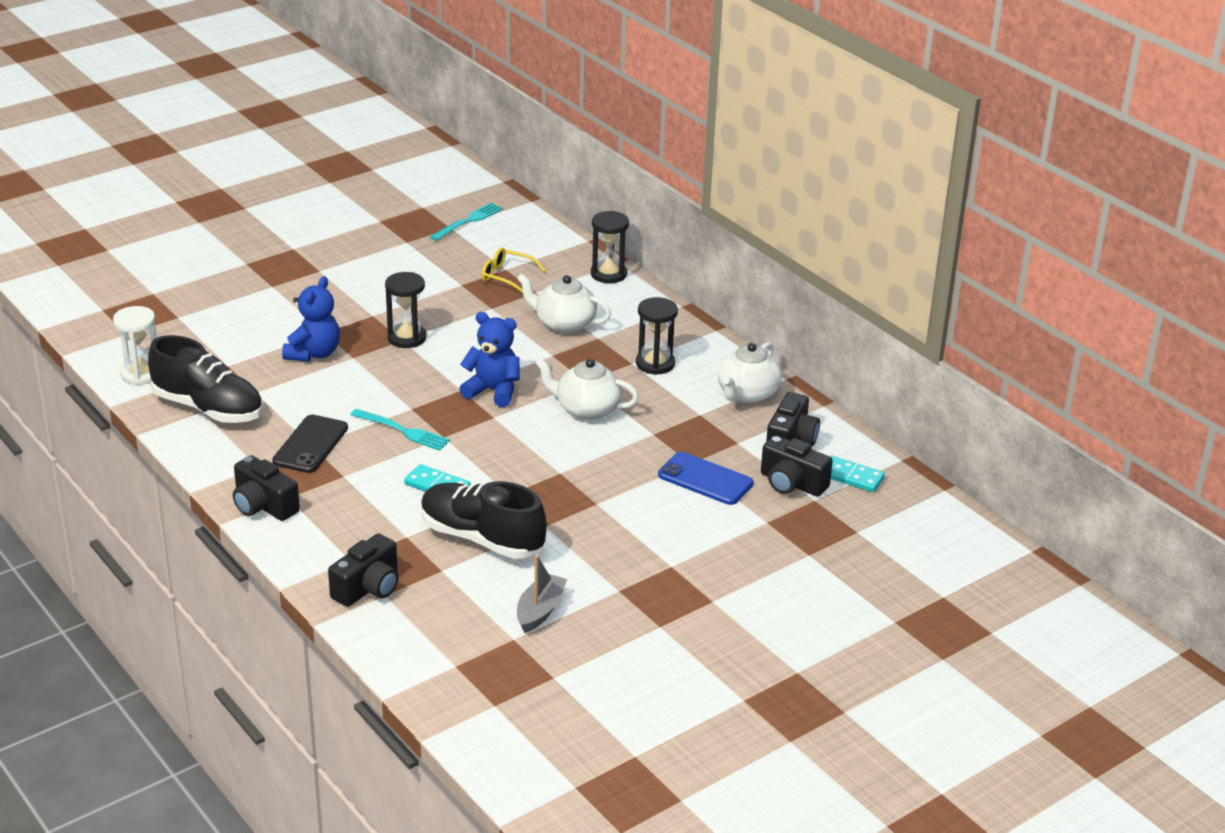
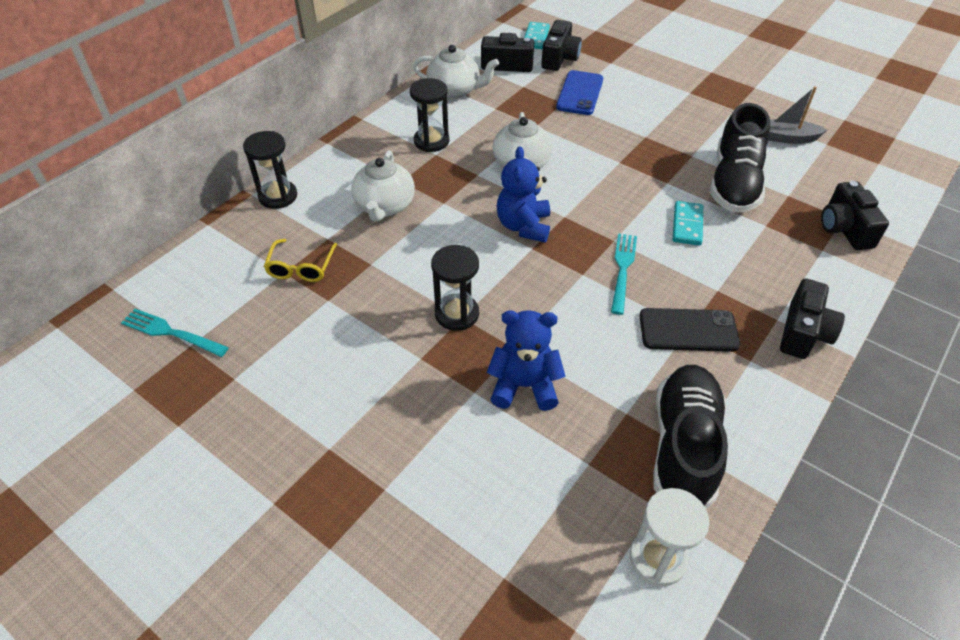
camera: 105 degrees left, 15 degrees up
black camera [328,533,399,607] -> black camera turned 120 degrees counterclockwise [821,181,889,250]

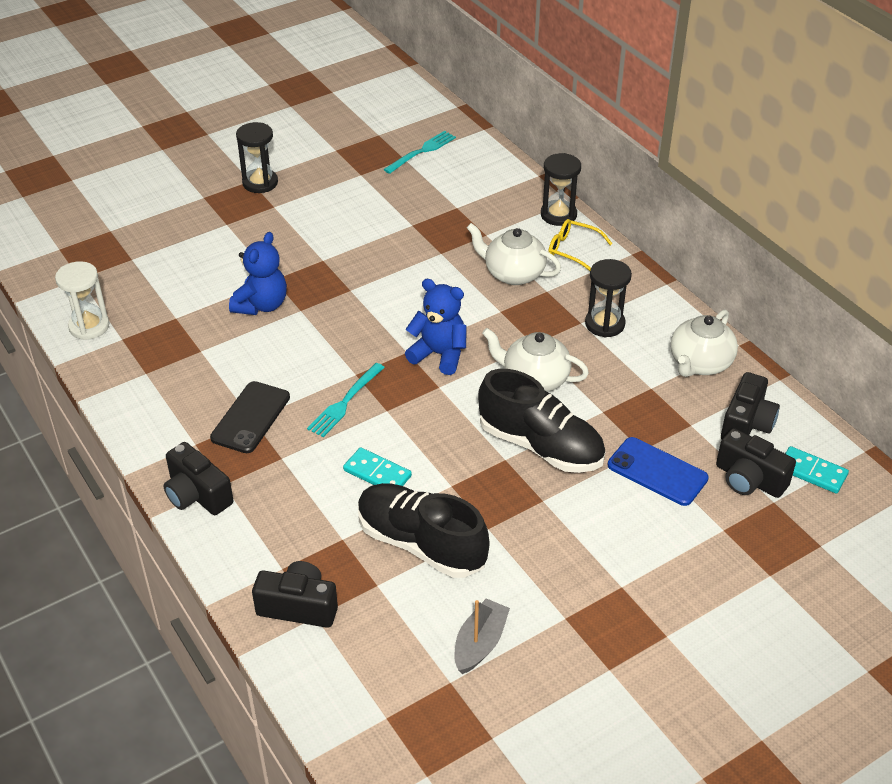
camera: 110 degrees right, 5 degrees down
yellow glasses [264,239,337,282] -> yellow glasses moved to [548,219,613,271]
black hourglass [431,245,479,331] -> black hourglass moved to [236,122,278,193]
turquoise fork [611,233,637,315] -> turquoise fork turned 90 degrees clockwise [307,363,385,437]
black shoe [653,365,728,508] -> black shoe moved to [478,369,606,473]

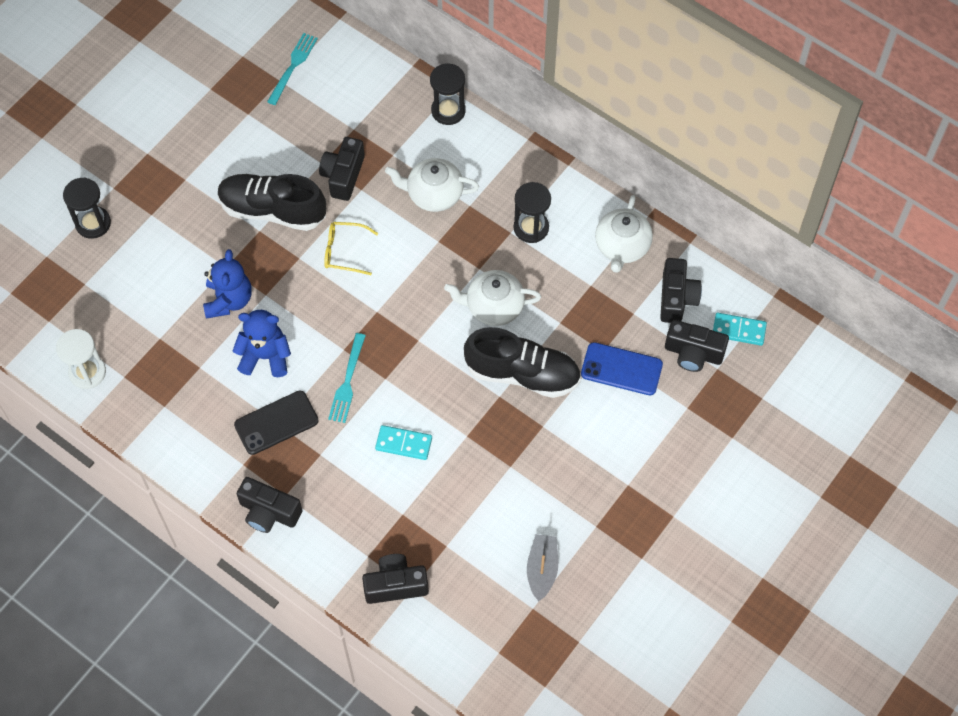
camera: 20 degrees left, 20 degrees up
black phone [210,381,290,453] -> black phone turned 60 degrees clockwise [234,391,319,455]
black hourglass [236,122,278,193] -> black hourglass moved to [63,178,111,239]
black shoe [358,483,489,578] -> black shoe moved to [218,174,326,231]
blue teddy bear [405,279,467,375] -> blue teddy bear moved to [233,310,291,377]
yellow glasses [548,219,613,271] -> yellow glasses moved to [324,222,378,275]
none -> black camera [319,137,365,201]

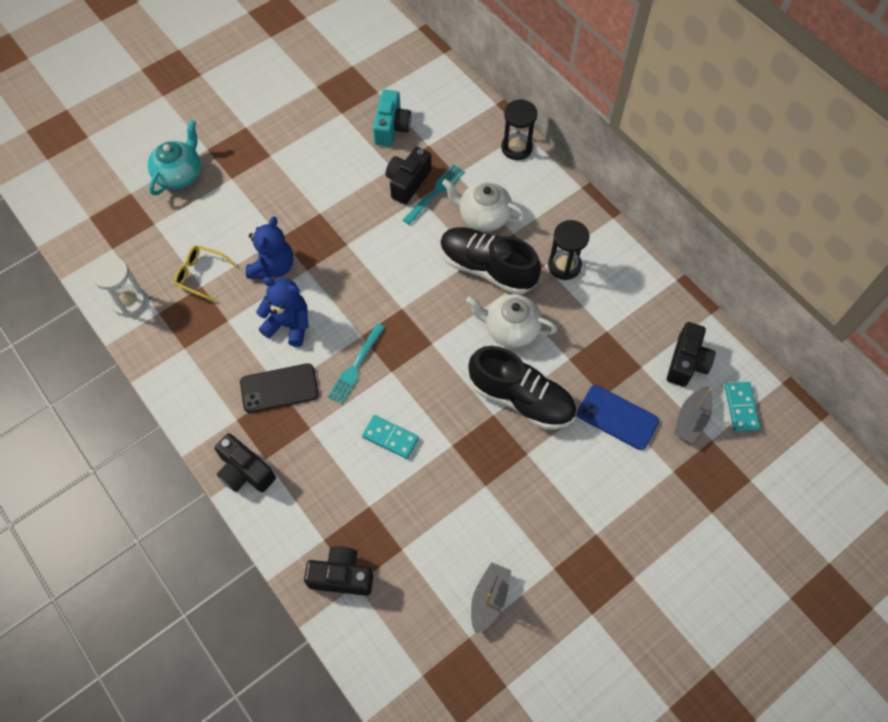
camera: 15 degrees right, 0 degrees up
black hourglass [63,178,111,239] -> turquoise teapot [148,120,201,196]
black shoe [218,174,326,231] -> black shoe moved to [440,227,541,294]
turquoise fork [267,33,318,105] -> turquoise fork moved to [403,164,465,225]
yellow glasses [324,222,378,275] -> yellow glasses moved to [174,245,237,302]
white teapot [595,195,653,273] -> none
black camera [665,320,729,372] -> grey boat [674,386,712,443]
turquoise domino [713,313,767,346] -> turquoise domino turned 60 degrees clockwise [725,382,760,432]
none -> turquoise camera [373,90,411,147]

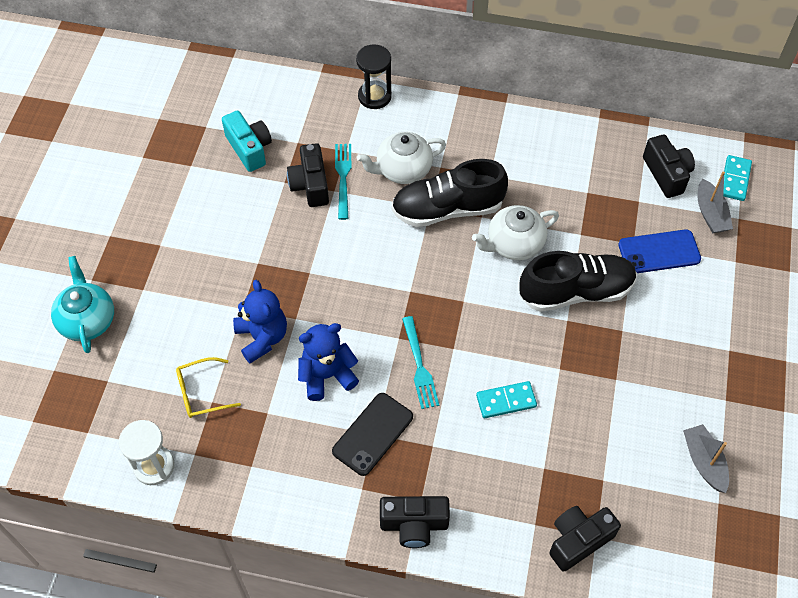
camera: 40 degrees left, 5 degrees down
black hourglass [548,220,590,280] -> none
turquoise domino [725,382,760,432] -> turquoise domino turned 60 degrees clockwise [723,155,752,201]

